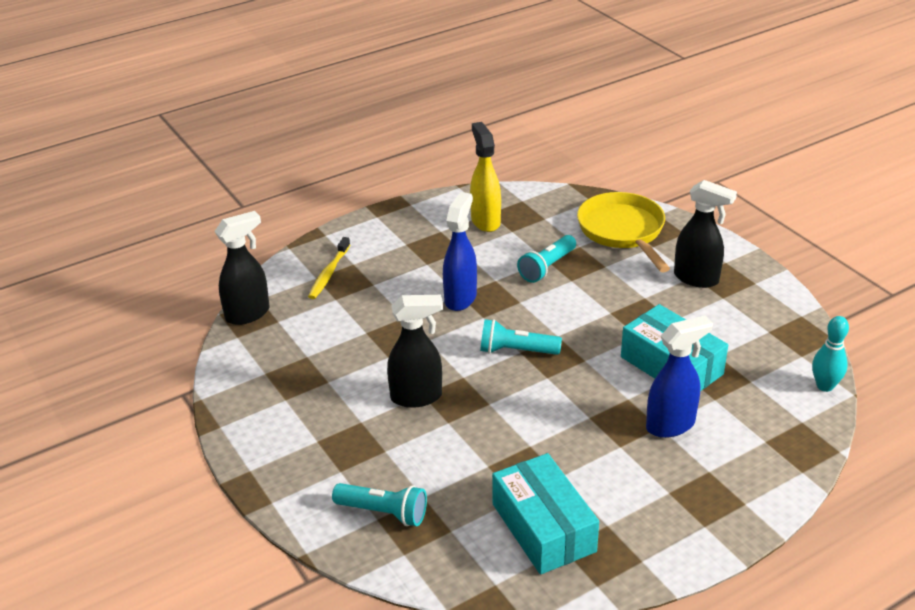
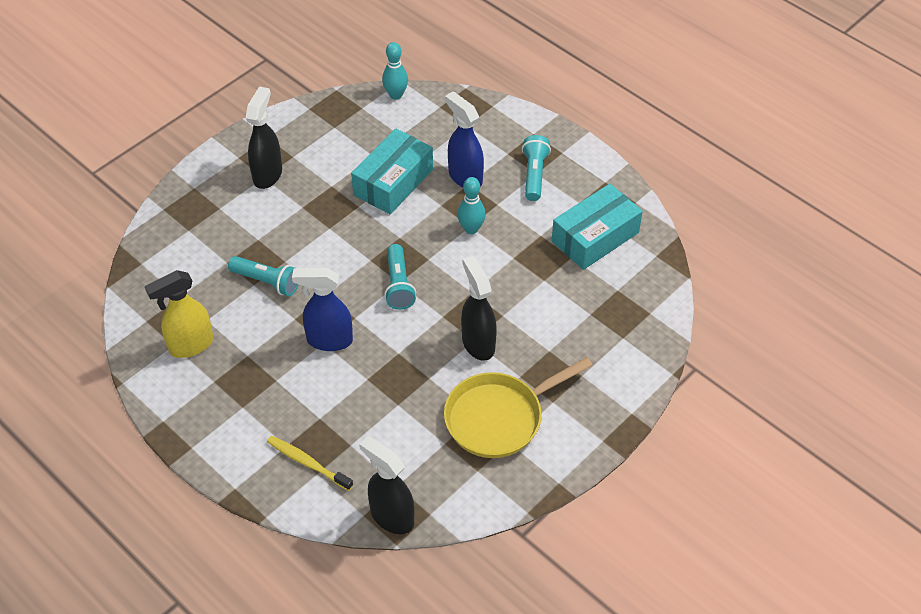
camera: 105 degrees left, 15 degrees up
yellow toothbrush [308,237,350,299] -> yellow toothbrush turned 150 degrees counterclockwise [267,436,353,491]
turquoise flashlight [332,483,427,526] -> turquoise flashlight moved to [522,135,551,201]
yellow pan [577,192,670,272] -> yellow pan moved to [444,357,593,458]
none -> turquoise bowling pin [457,177,486,234]

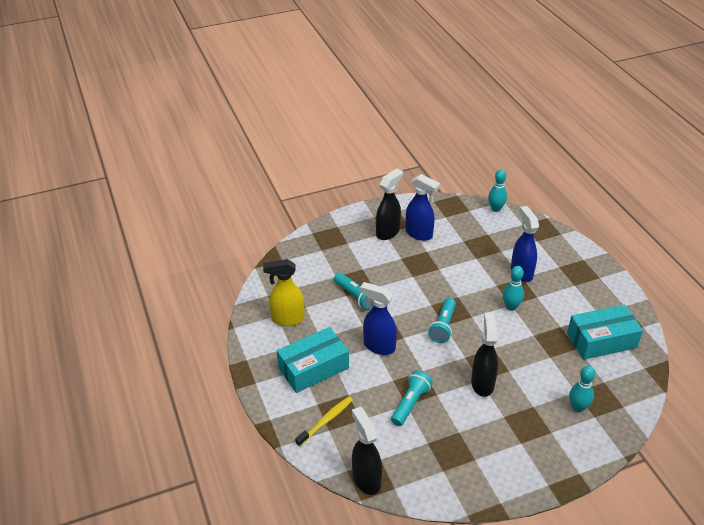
camera: 25 degrees right, 10 degrees down
yellow toothbrush [267,436,353,491] -> yellow toothbrush turned 75 degrees clockwise [295,397,353,447]
turquoise box [351,129,433,214] -> turquoise box moved to [277,327,349,393]
yellow pan [444,357,593,458] -> none
turquoise flashlight [522,135,551,201] -> turquoise flashlight moved to [391,371,433,426]
none -> blue spray bottle [406,174,440,241]
none -> turquoise bowling pin [569,366,595,412]

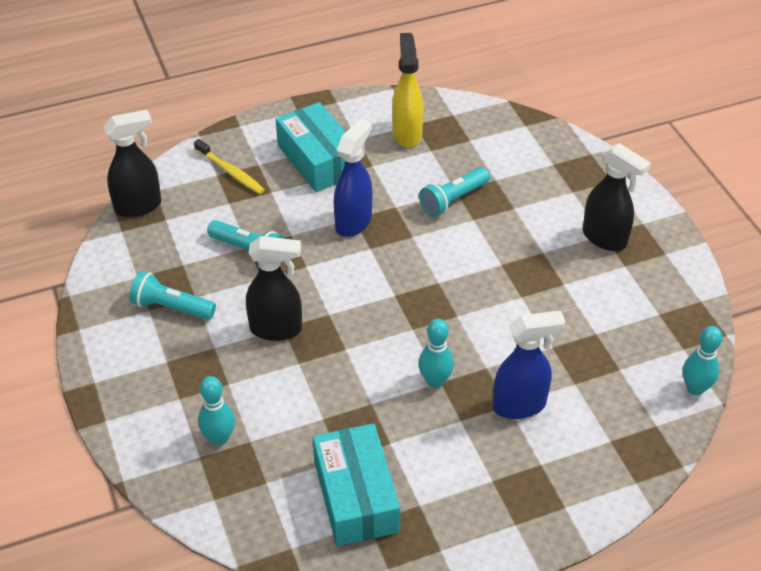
camera: 90 degrees right, 5 degrees up
blue spray bottle [406,174,440,241] -> none
turquoise flashlight [428,298,456,343] -> turquoise flashlight moved to [129,271,216,320]

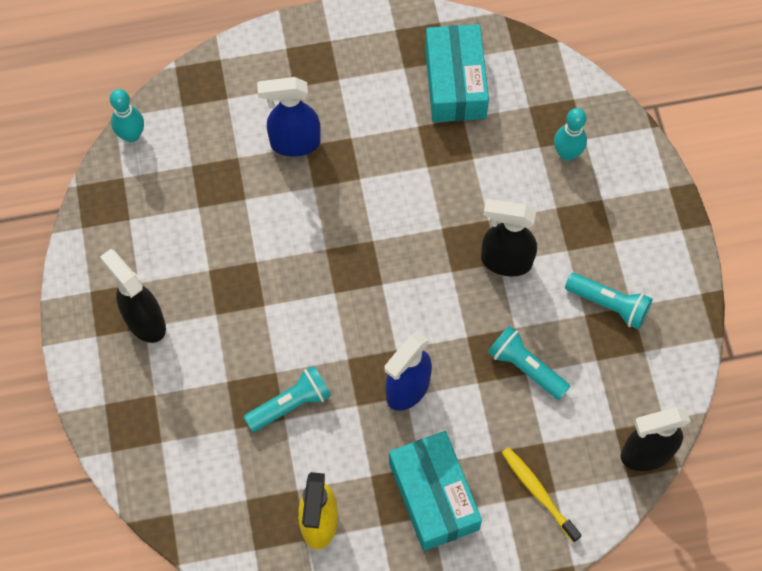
camera: 170 degrees left, 20 degrees up
turquoise bowling pin [419,319,454,388] -> none

